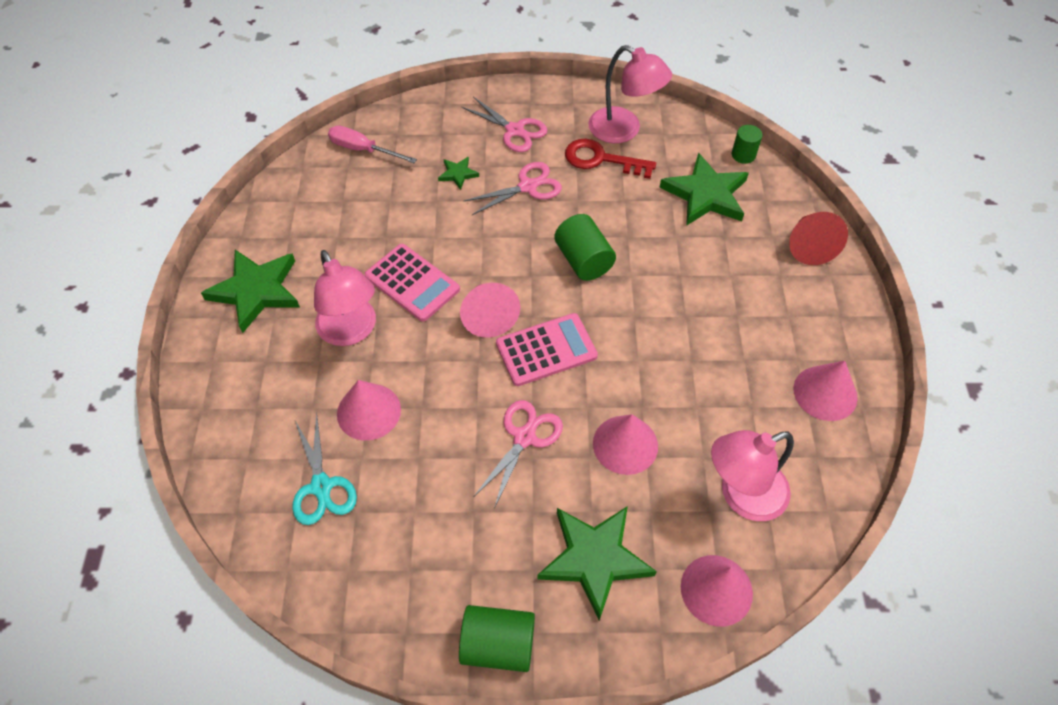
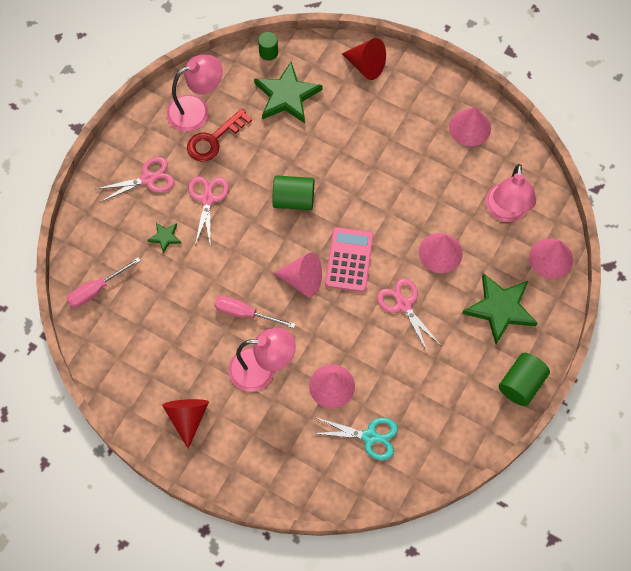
camera: 60 degrees left, 10 degrees up
green star [201,250,300,333] -> red cone [162,399,209,449]
pink calculator [365,244,460,322] -> pink screwdriver [214,296,295,328]

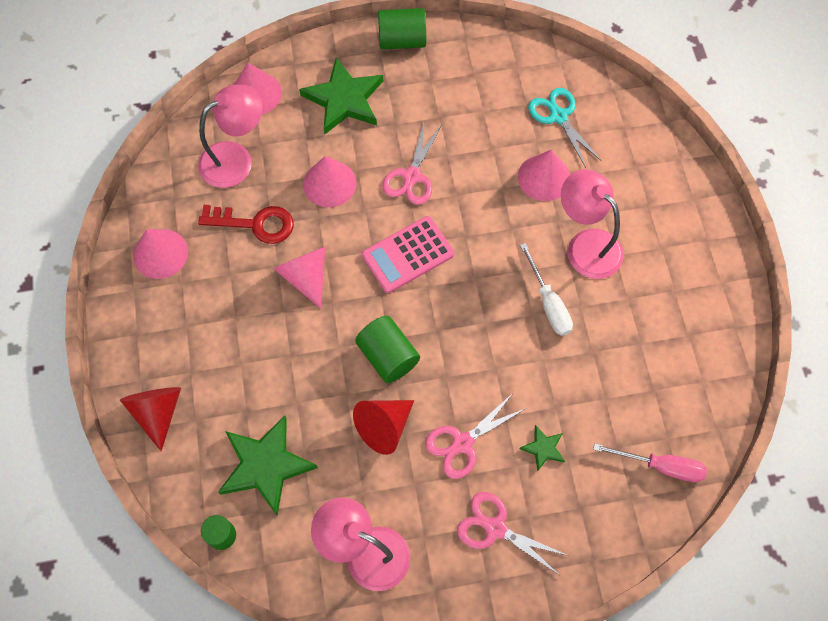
camera: 130 degrees left, 0 degrees up
red cone [162,399,209,449] -> red cone moved to [353,400,414,455]
red key [187,108,252,162] -> red key moved to [198,205,294,244]
pink screwdriver [214,296,295,328] -> white screwdriver [520,243,573,336]
pink cone [273,252,322,297] -> pink cone moved to [273,247,325,309]

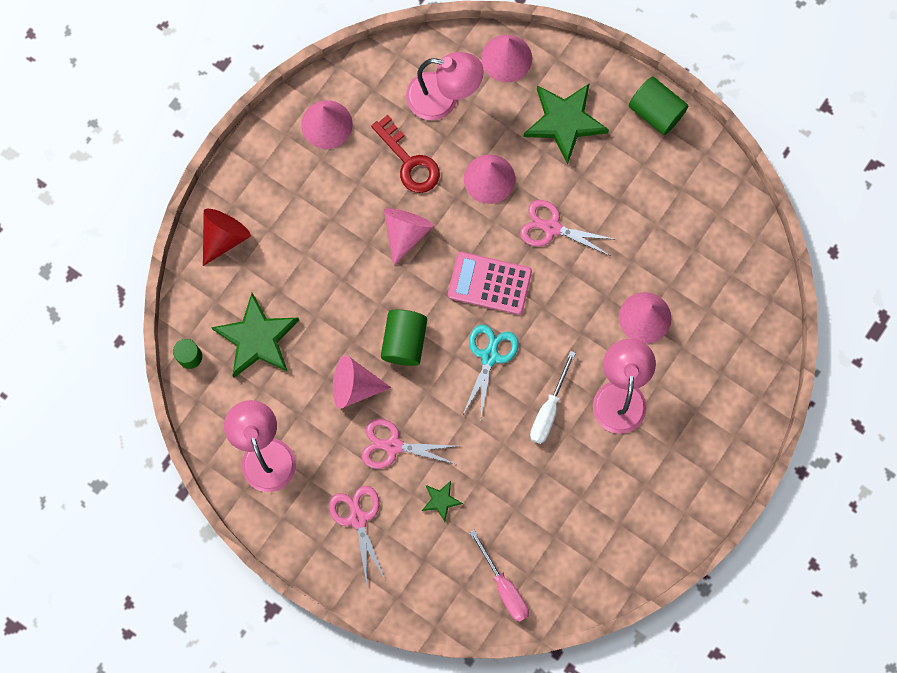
camera: 45 degrees right, 10 degrees up
red cone [353,400,414,455] -> pink cone [333,355,391,409]
pink scissors [382,123,441,205] -> pink scissors turned 45 degrees clockwise [520,200,616,256]
turquoise scissors [528,88,602,168] -> turquoise scissors moved to [462,324,519,416]

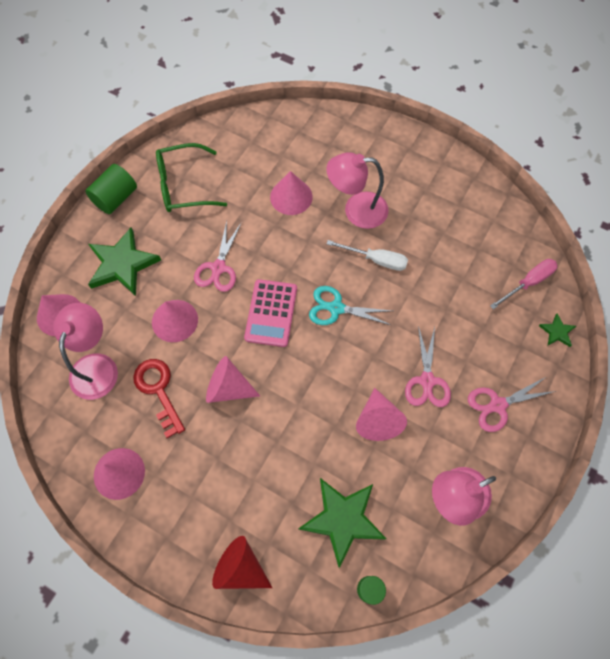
camera: 95 degrees left, 10 degrees down
red key [371,115,440,193] -> red key turned 75 degrees counterclockwise [133,359,185,438]
green cylinder [381,309,427,366] -> none
green star [422,481,463,522] -> green star moved to [539,314,576,347]
none -> green glasses [156,143,227,212]

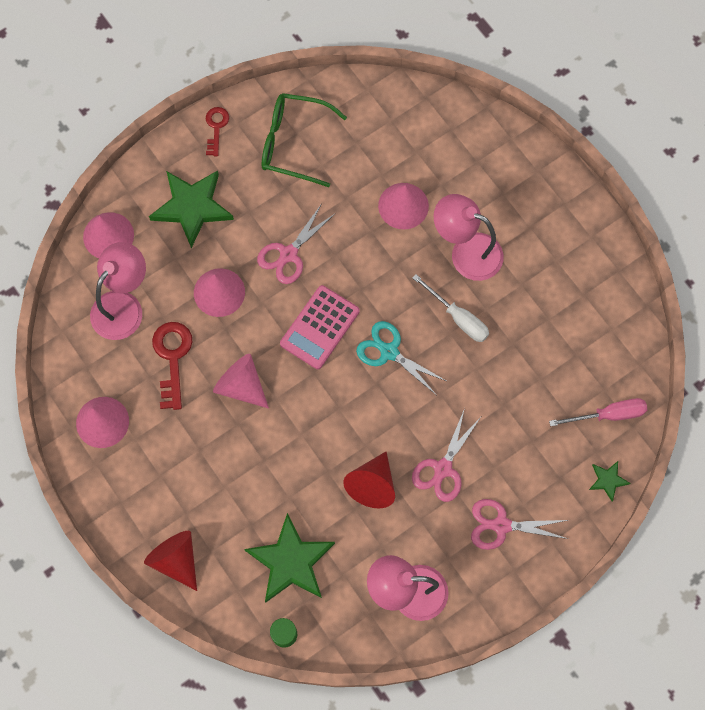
camera: 25 degrees right, 5 degrees up
green cylinder [85,164,137,214] -> red key [206,107,229,156]
pink cone [356,388,407,441] -> red cone [343,451,395,508]

